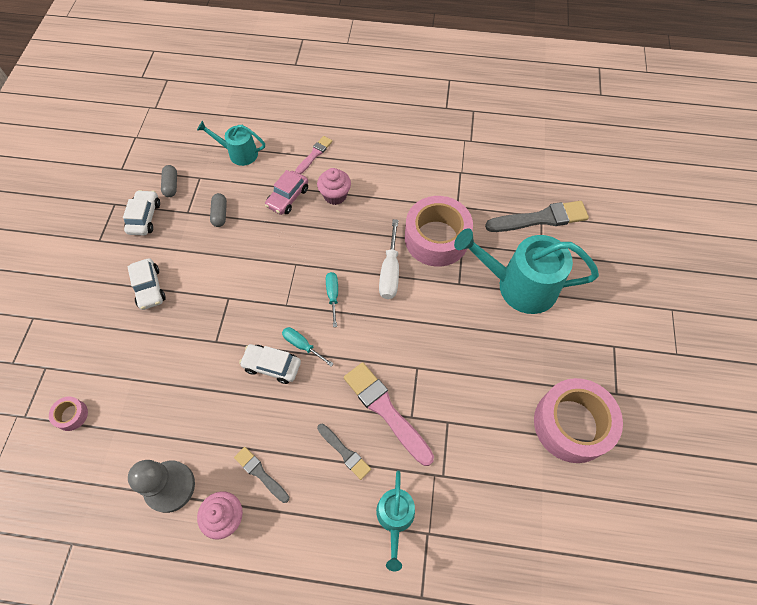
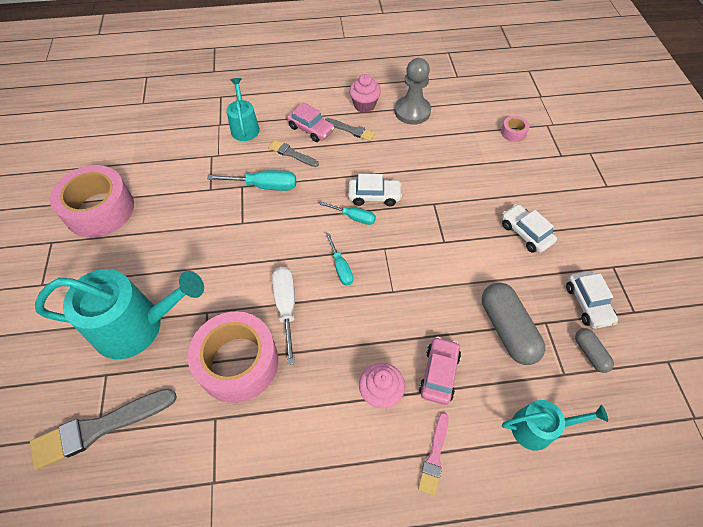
camera: 165 degrees right, 5 degrees down
grey capsule [210,193,227,227] -> grey capsule [482,283,545,365], size x1.89
pink brush [344,362,434,466] -> turquoise screwdriver [207,170,296,191]
none -> pink car [287,102,335,142]

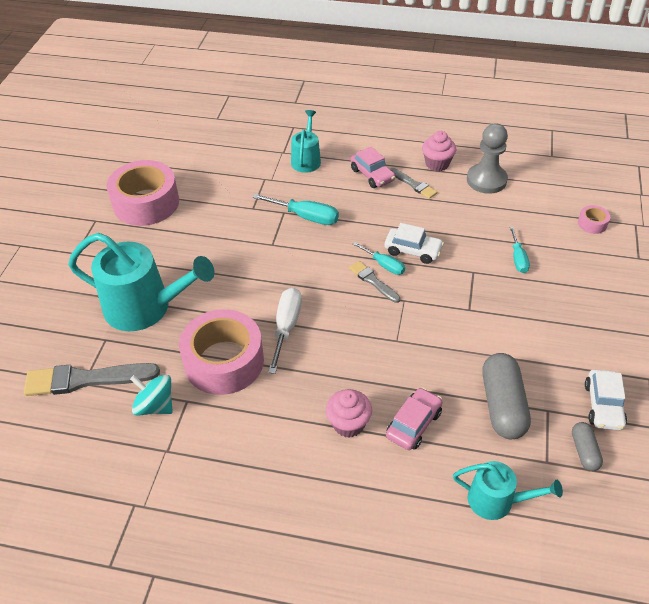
camera: 20 degrees right, 10 degrees down
grey brush [268,140,319,167] -> grey brush moved to [349,261,400,303]
turquoise screwdriver [326,233,353,285] -> turquoise screwdriver moved to [510,227,530,273]
pink brush [418,412,449,495] -> none
white car [502,204,557,253] -> none
none -> turquoise spinning top [130,375,173,416]

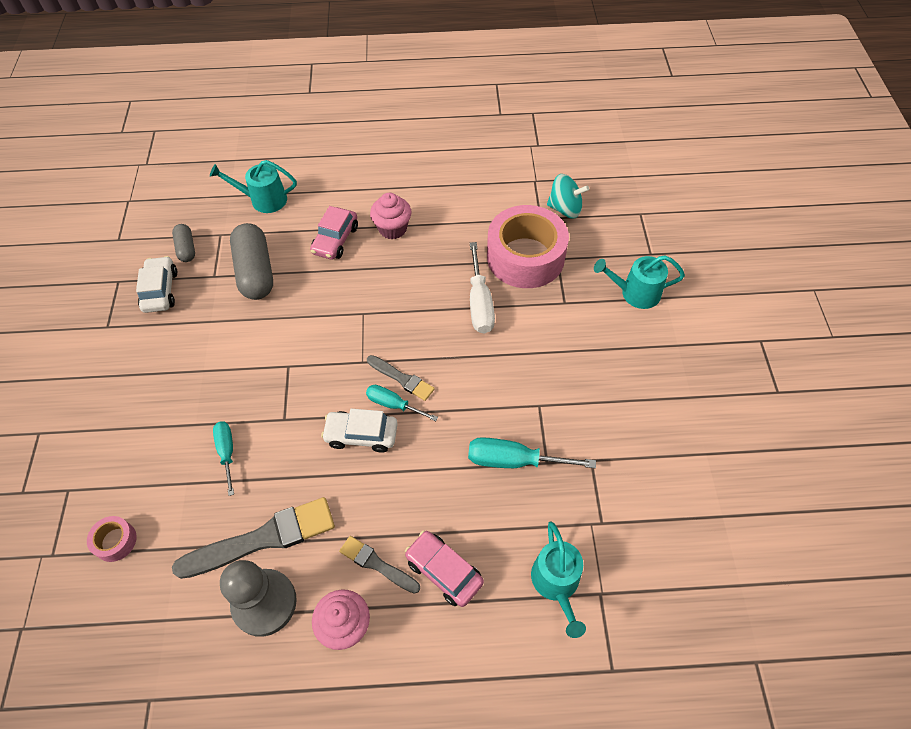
camera: 165 degrees right, 10 degrees up
grey brush [24,363,160,396] -> grey brush moved to [172,497,335,579]
turquoise watering can [68,233,215,331] -> turquoise watering can [594,255,685,309], size x0.55
pink tape [107,160,179,226] -> none

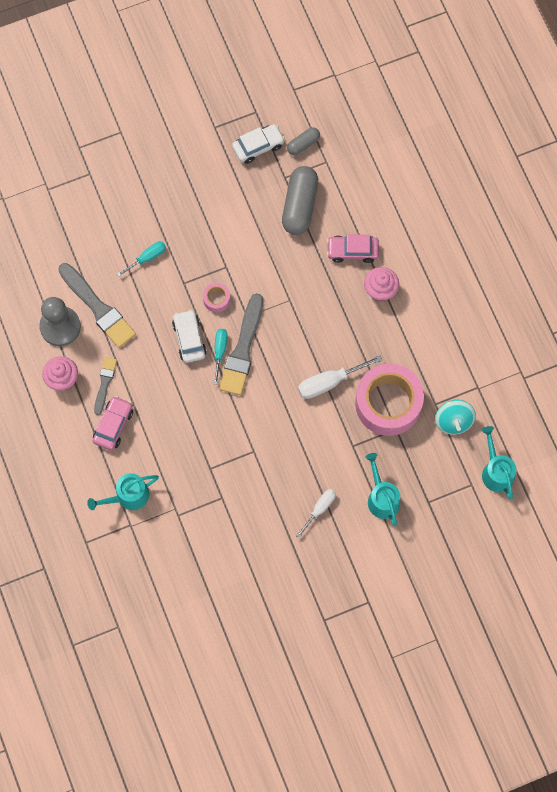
camera: 70 degrees right, 15 degrees up
pink tape [87,516,137,562] -> pink tape moved to [203,283,230,312]
turquoise watering can [210,160,297,213] -> turquoise watering can moved to [482,426,516,499]
grey capsule [230,223,273,300] -> grey capsule turned 45 degrees counterclockwise [282,166,318,235]
grey brush [367,355,435,401] -> grey brush [219,293,263,395], size x1.81
turquoise screwdriver [468,437,596,468] -> none
none -> white screwdriver [296,489,336,538]

